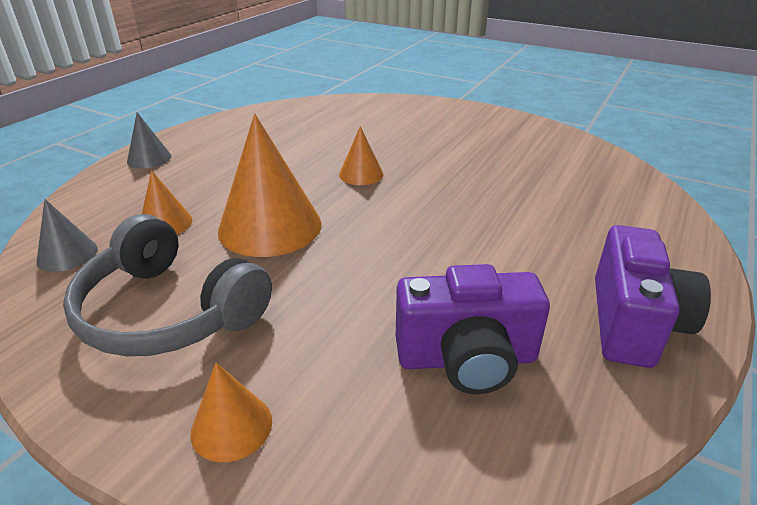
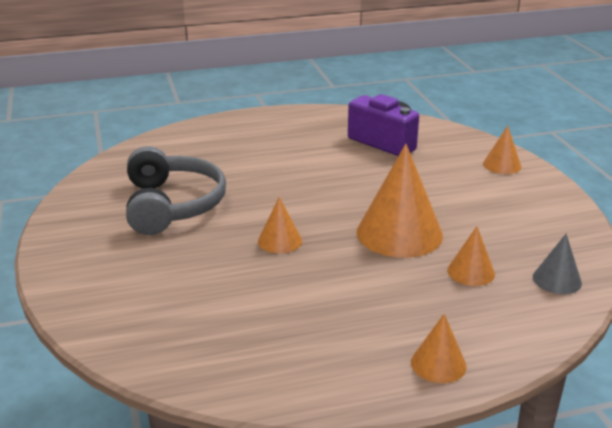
camera: 135 degrees left, 5 degrees down
grey headphones [63,214,272,356] -> grey headphones moved to [126,146,226,235]
grey cone [127,112,172,169] -> orange cone [411,314,467,383]
purple camera [595,225,711,368] -> none

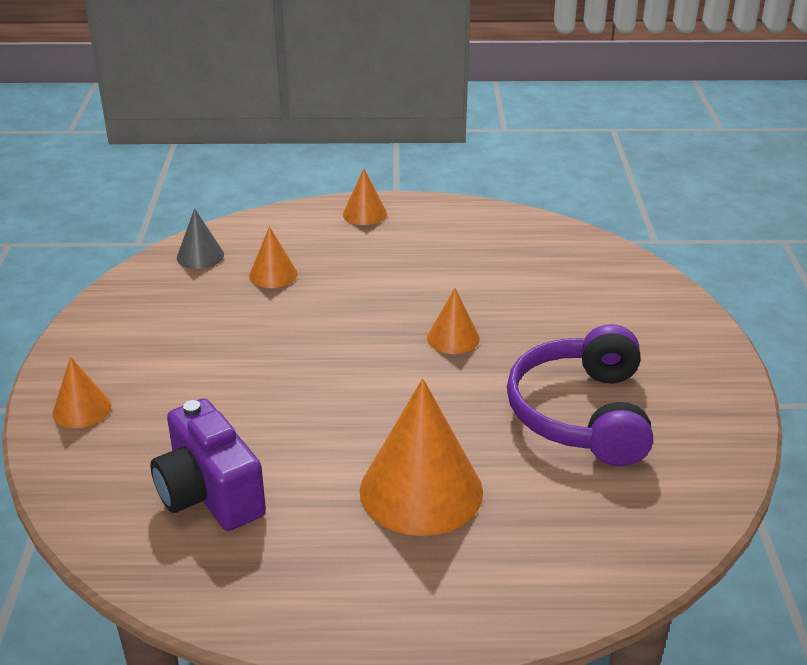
camera: 165 degrees left, 5 degrees up
grey headphones [126,146,226,235] -> purple headphones [507,324,653,466]
orange cone [357,144,443,258] -> orange cone moved to [360,378,483,536]

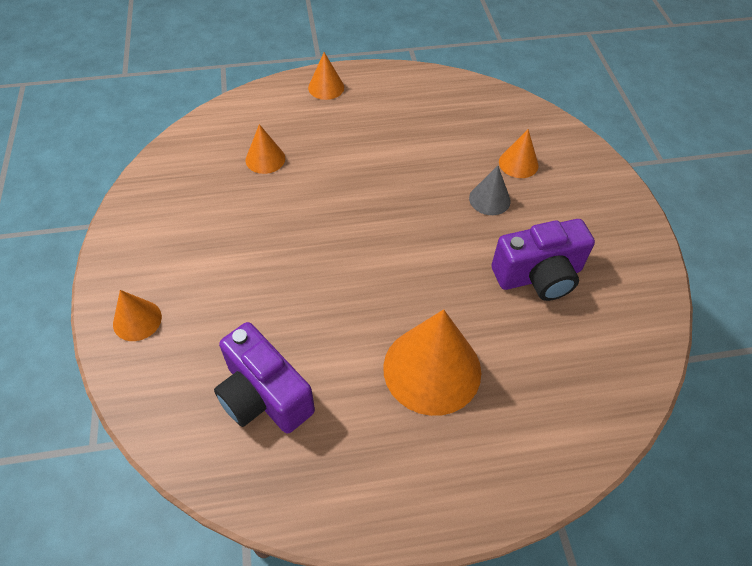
camera: 10 degrees left, 20 degrees up
grey cone [177,208,224,269] -> grey cone moved to [469,166,511,215]
orange cone [427,288,480,354] -> orange cone moved to [499,129,538,178]
purple headphones [507,324,653,466] -> purple camera [491,219,595,301]

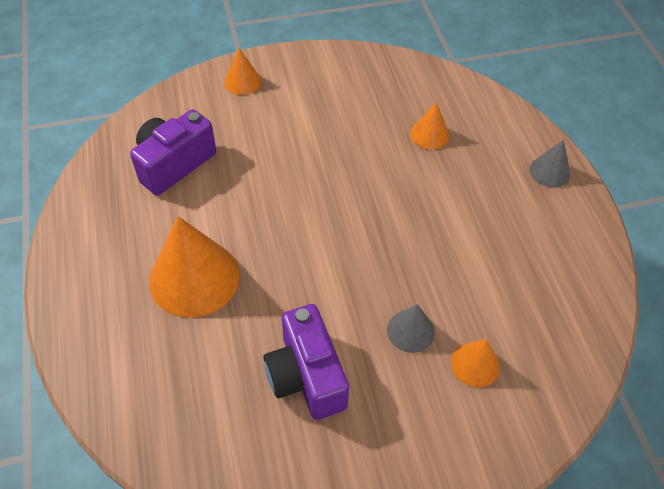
camera: 85 degrees right, 0 degrees up
orange cone [308,52,344,100] -> grey cone [530,140,570,188]

